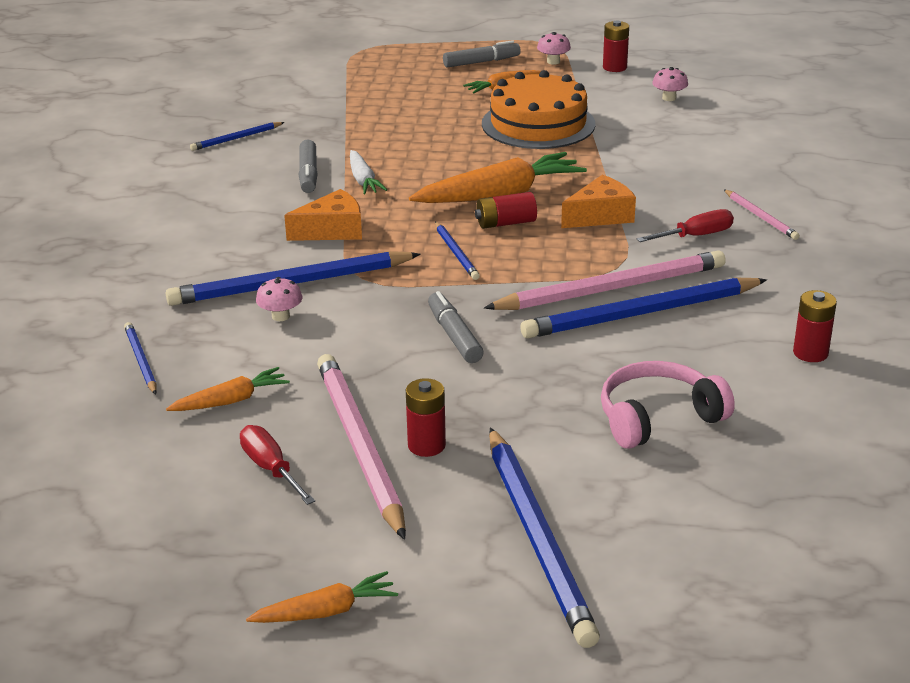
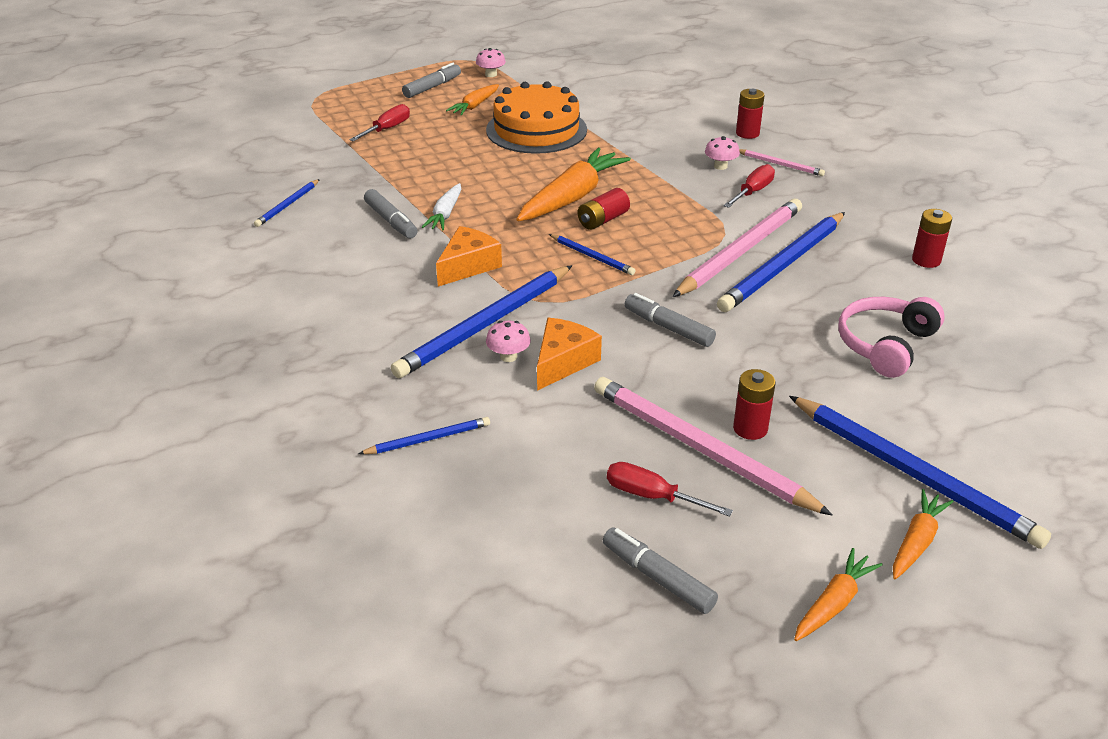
camera: 30 degrees left, 5 degrees up
blue pencil [124,322,157,395] -> blue pencil turned 120 degrees clockwise [358,417,490,454]
orange carrot [166,367,290,411] -> orange carrot moved to [893,489,954,579]
white carrot [350,150,387,194] -> white carrot turned 60 degrees clockwise [422,183,461,230]
orange cheese [561,175,636,228] -> orange cheese moved to [537,318,602,391]
red battery [603,20,629,72] -> red battery moved to [736,89,765,139]
pink mushroom [652,67,688,101] -> pink mushroom moved to [705,136,740,170]
none -> red screwdriver [349,104,410,142]
none -> grey marker [603,528,718,614]

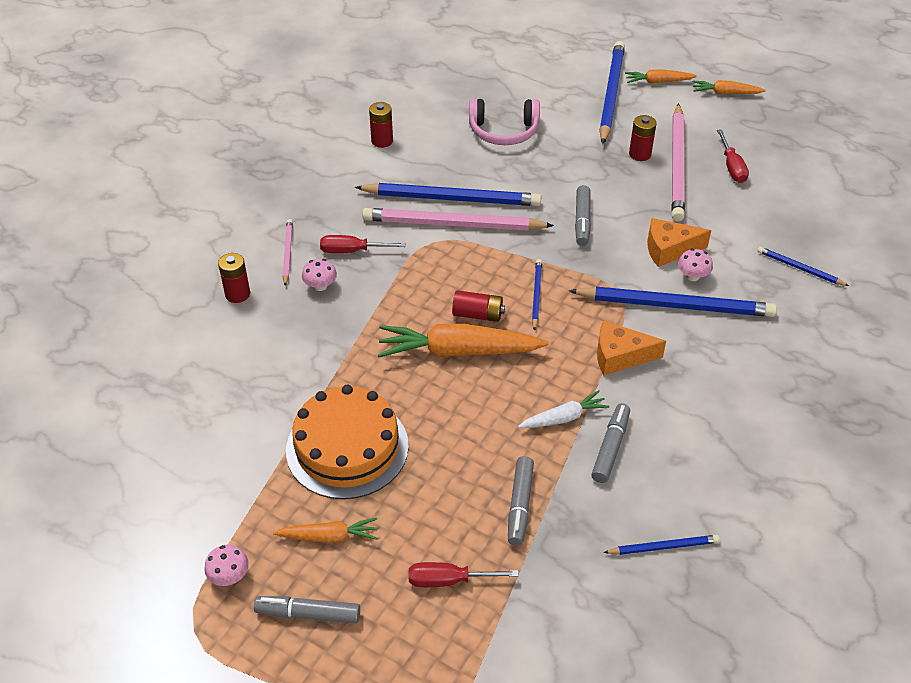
camera: 125 degrees left, 10 degrees up
grey marker [603,528,718,614] -> grey marker moved to [508,456,534,545]

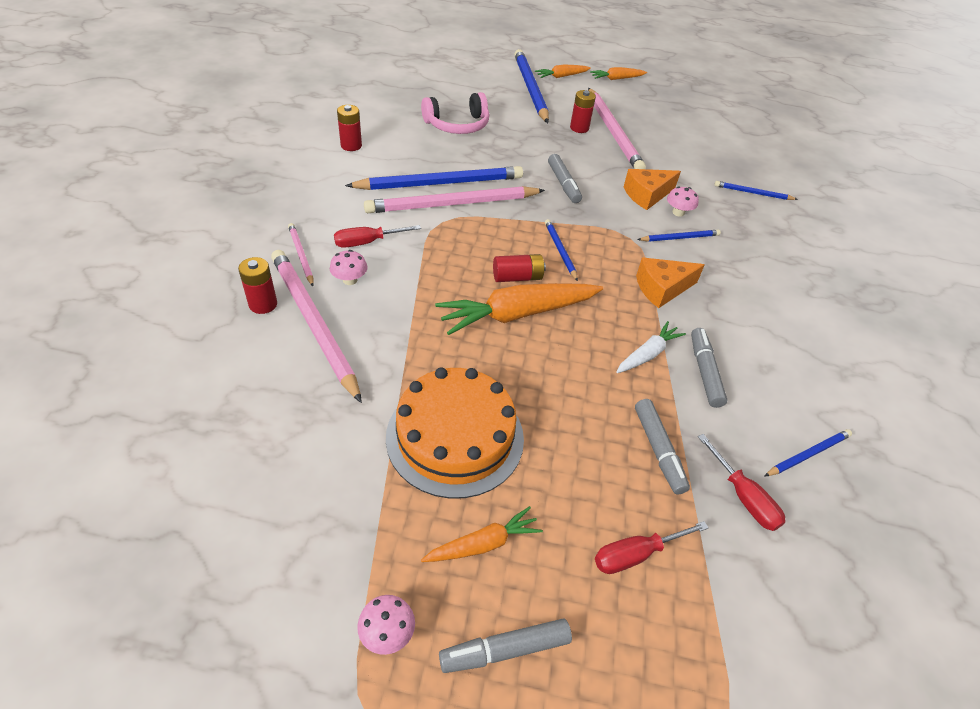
camera: 25 degrees left, 0 degrees up
blue pencil [569,287,777,317] -> blue pencil [637,230,721,242], size x0.48
red screwdriver [717,129,749,183] -> red screwdriver moved to [698,434,786,531]
none -> pink pencil [271,250,362,403]

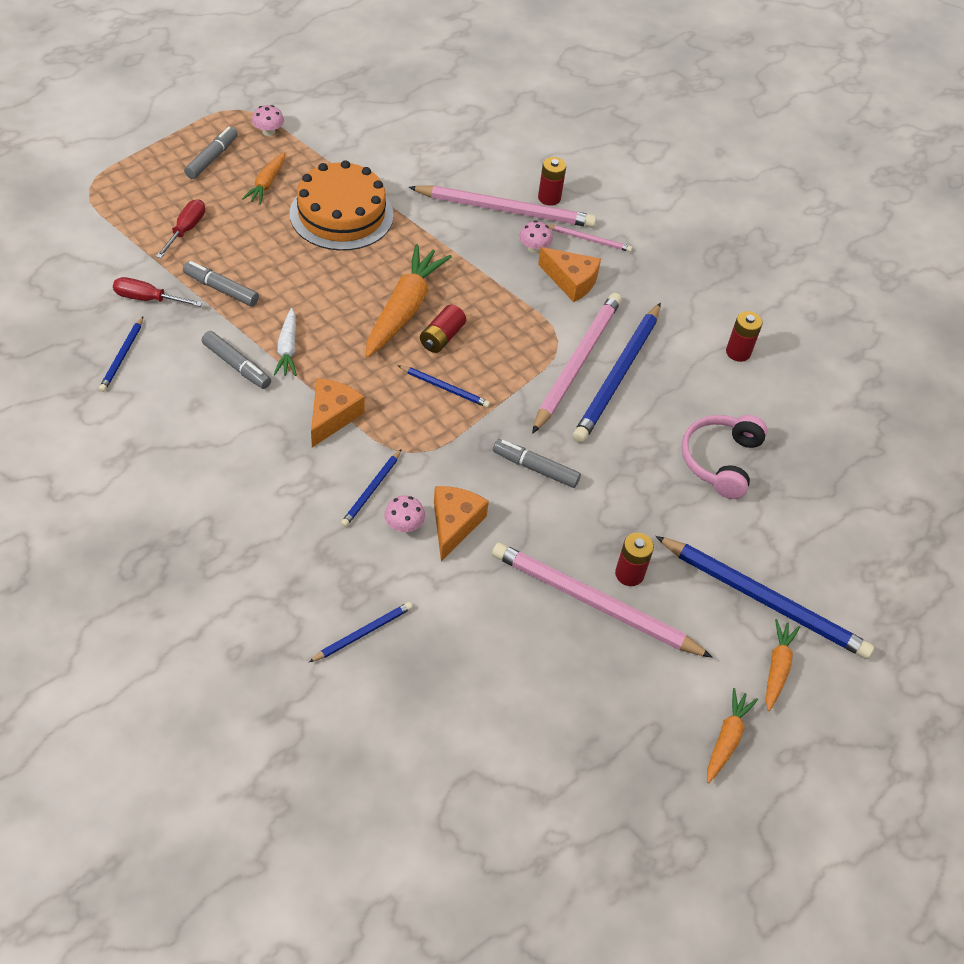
camera: 130 degrees right, 5 degrees up
red screwdriver [334,225,421,248] -> orange cheese [538,247,601,302]

